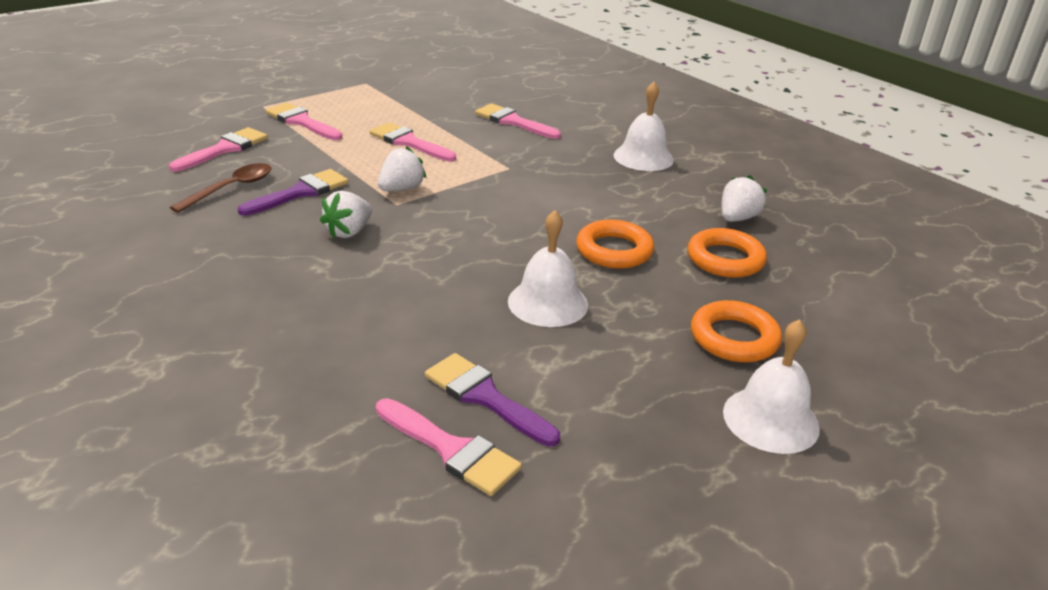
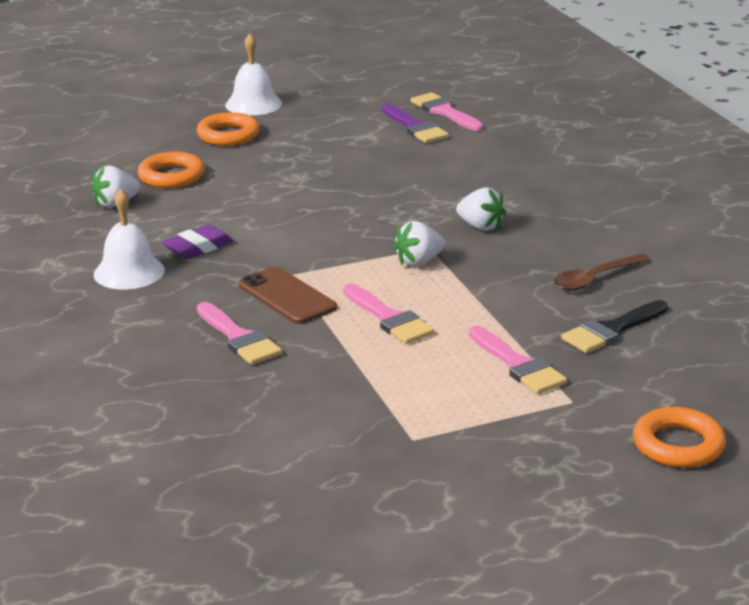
camera: 160 degrees left, 5 degrees down
pink brush [169,127,268,172] -> black brush [561,300,668,353]
purple brush [238,169,349,216] -> none
white strawberry [320,191,372,239] -> white strawberry turned 75 degrees clockwise [456,187,506,231]
white bell [508,210,588,327] -> none
orange ring [576,220,654,269] -> orange ring moved to [633,407,726,468]
none -> purple eraser [162,224,233,259]
none -> brown phone [239,267,337,324]

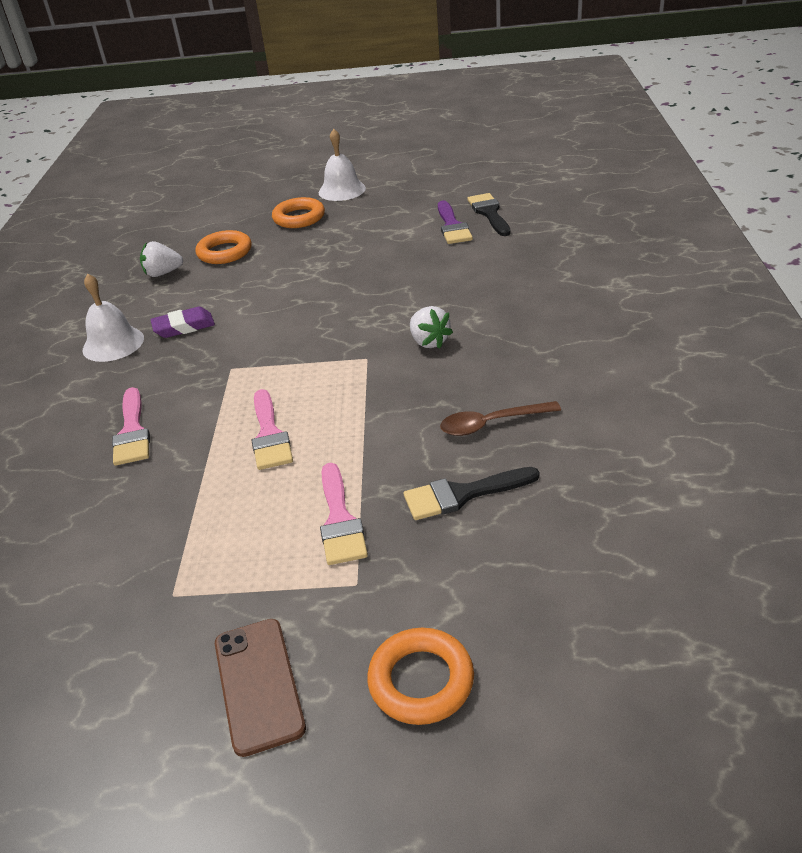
camera: 25 degrees right, 10 degrees up
brown phone [239,267,337,324] -> brown phone moved to [215,619,306,757]
white strawberry [393,221,445,266] -> none
pink brush [411,92,483,131] -> black brush [467,193,511,236]

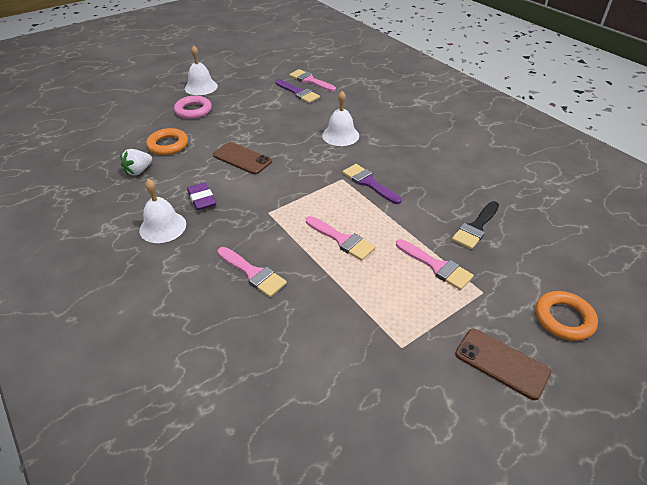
camera: 40 degrees left, 5 degrees up
purple eraser [150,307,215,338] -> purple eraser turned 60 degrees counterclockwise [187,182,216,210]
orange ring [272,197,325,228] -> pink ring [174,96,212,119]
white strawberry [410,306,453,349] -> none
brown spoon [440,401,561,436] -> none
black brush [467,193,511,236] -> pink brush [289,69,336,92]
none -> brown phone [213,142,272,174]
none -> white bell [322,91,359,146]
none -> purple brush [342,164,401,204]

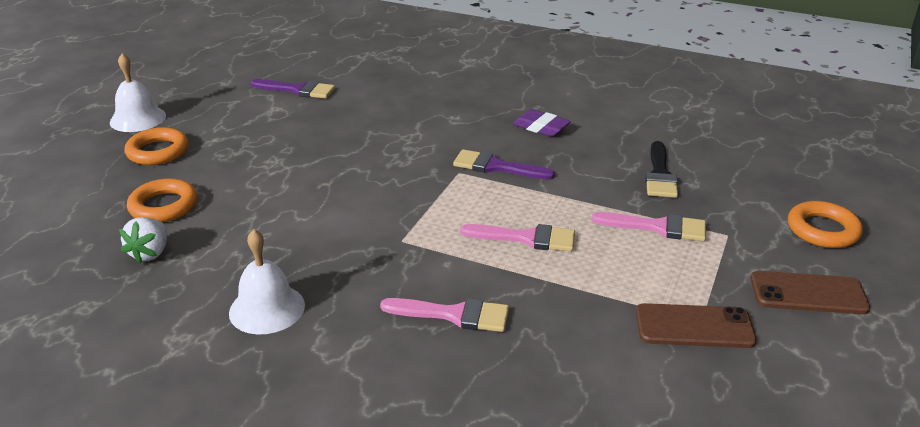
camera: 30 degrees left, 10 degrees down
pink ring [174,96,212,119] -> orange ring [124,127,188,165]
purple eraser [187,182,216,210] -> purple eraser moved to [513,109,571,137]
brown phone [213,142,272,174] -> brown phone moved to [636,303,757,348]
pink brush [289,69,336,92] -> none
white bell [322,91,359,146] -> none

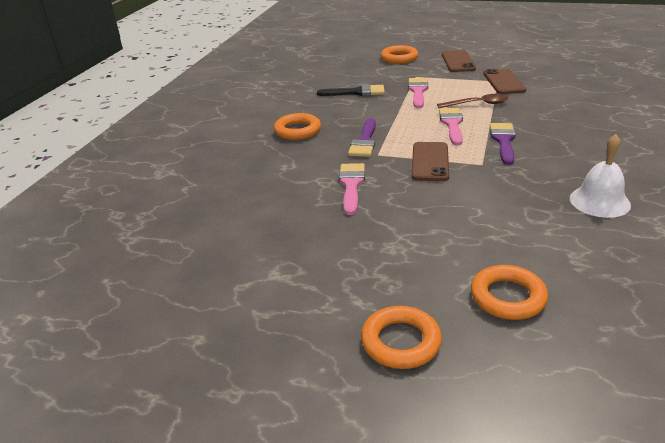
camera: 95 degrees left, 0 degrees up
white bell [110,53,166,132] -> none
white strawberry [119,217,167,263] -> none
purple brush [250,79,335,99] -> purple brush moved to [490,123,516,165]
pink brush [380,298,509,332] -> pink brush moved to [339,163,365,215]
purple eraser [513,109,571,137] -> orange ring [274,113,321,140]
none -> brown phone [412,142,449,181]
none -> brown spoon [437,94,508,108]

